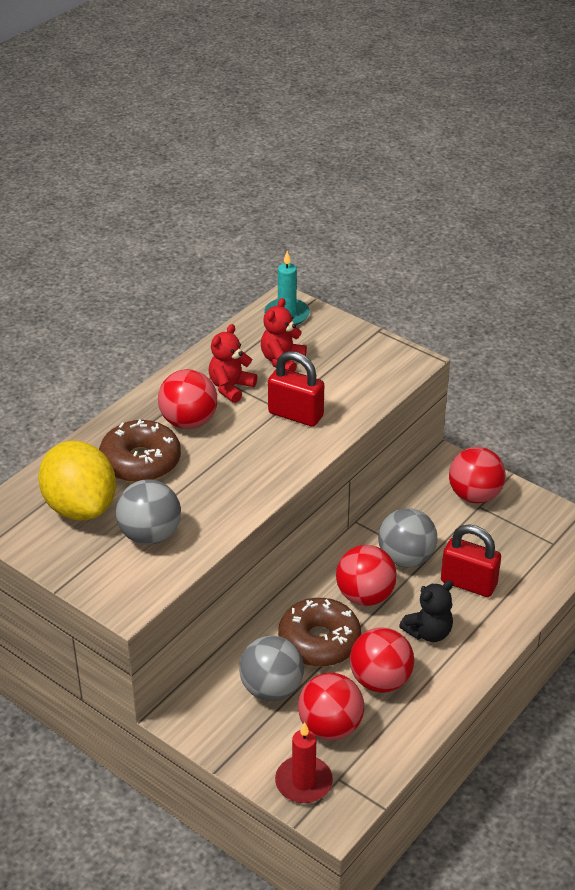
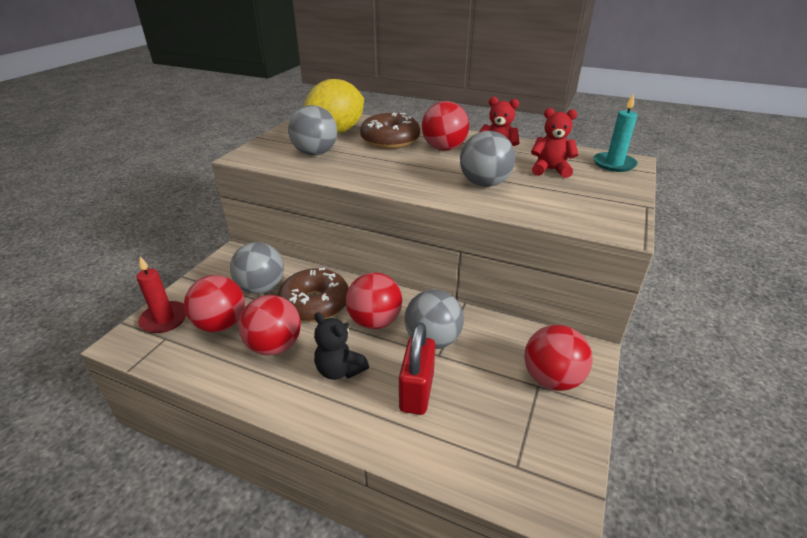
camera: 75 degrees right, 5 degrees down
red padlock [268,351,324,427] -> grey ball [460,131,515,187]

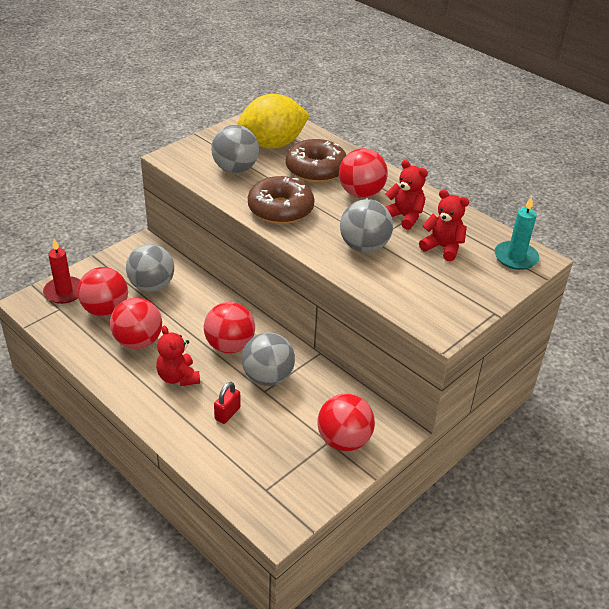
camera: 20 degrees right, 5 degrees up
brown donut [278,268,349,322] -> brown donut moved to [248,176,314,224]
black teddy bear [314,313,369,380] -> red teddy bear [156,326,200,386]
red padlock [399,322,435,415] -> red padlock [214,382,241,424], size x0.58

